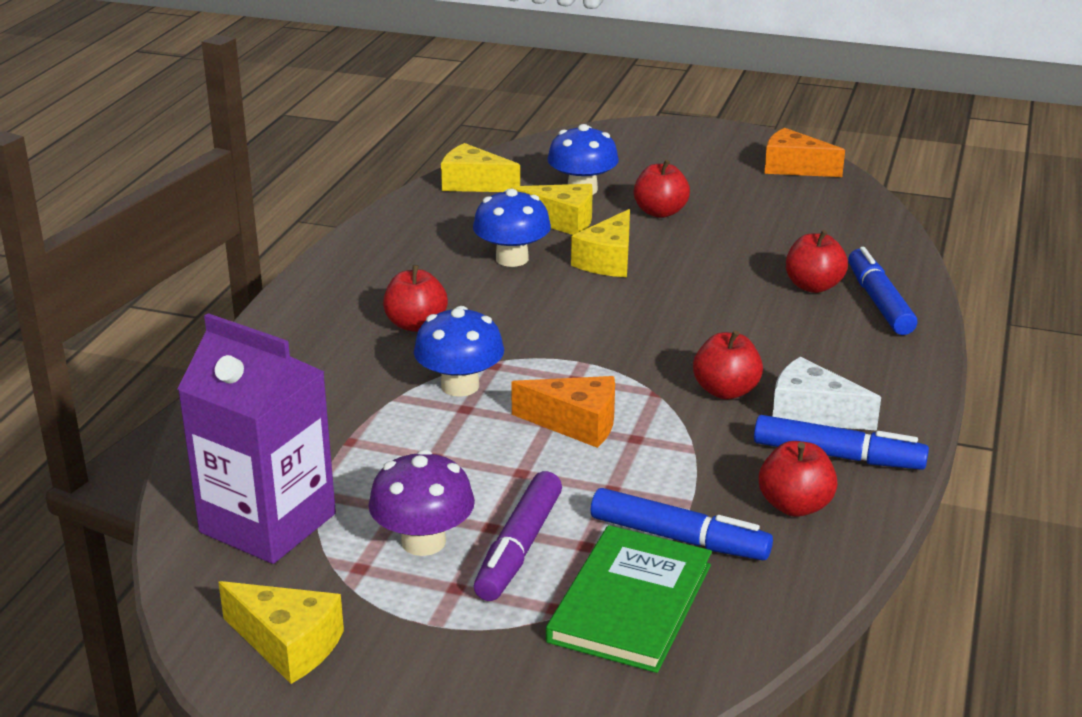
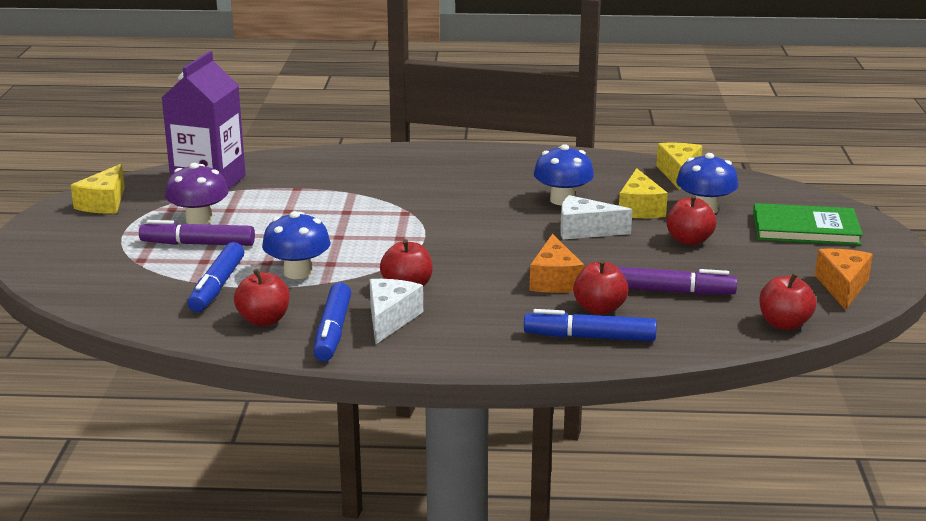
camera: 75 degrees right, 5 degrees down
red apple [383,265,448,332] -> red apple moved to [759,273,816,330]
blue mushroom [414,306,504,397] -> blue mushroom moved to [262,211,331,279]
orange cheese [511,376,615,448] -> orange cheese moved to [530,234,584,293]
green book [546,525,712,673] -> green book moved to [753,203,863,245]
yellow cheese [571,209,630,277] -> white cheese [560,195,632,239]
blue marker [848,247,917,335] -> blue marker turned 150 degrees counterclockwise [524,309,657,341]
none -> purple marker [617,267,737,295]

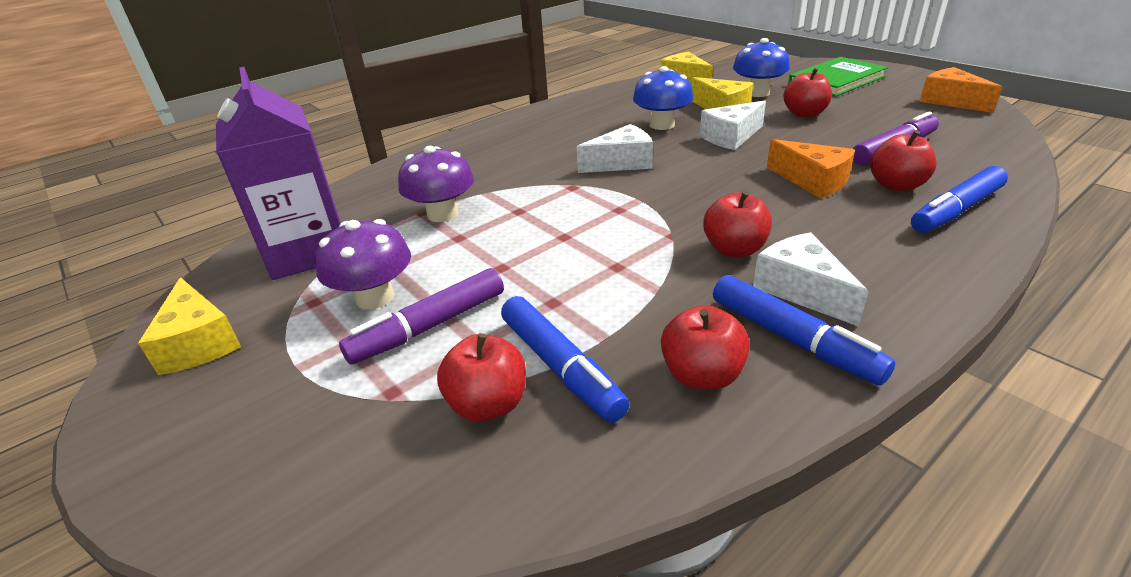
camera: 40 degrees left, 10 degrees up
blue mushroom [262,211,331,279] -> none
red apple [759,273,816,330] -> red apple moved to [437,333,526,422]
none -> purple mushroom [398,146,474,222]
none -> white cheese [577,124,653,173]

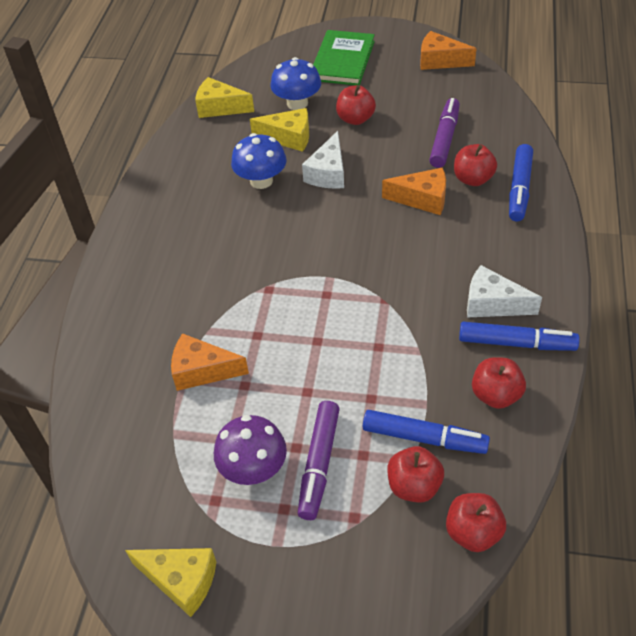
camera: 40 degrees left, 15 degrees up
purple carton [216,67,341,280] -> none
purple mushroom [398,146,474,222] -> orange cheese [171,333,249,391]
white cheese [577,124,653,173] -> none
red apple [703,191,772,257] -> red apple moved to [446,493,506,552]

